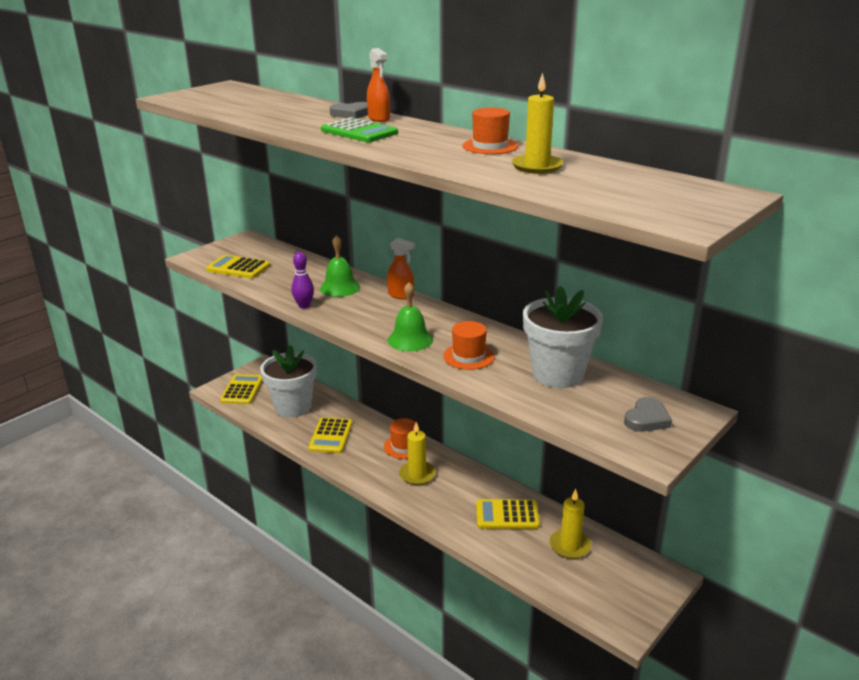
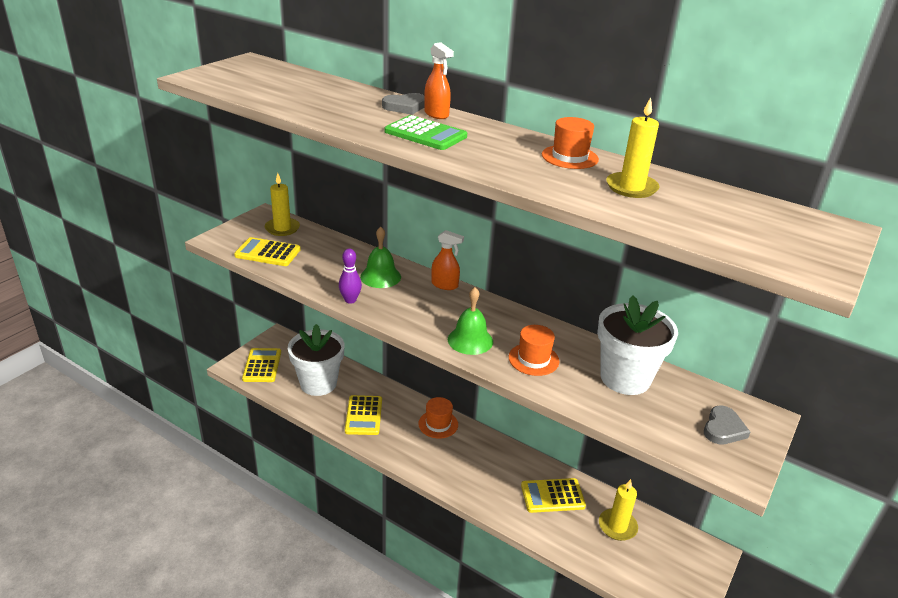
camera: 10 degrees left, 5 degrees up
yellow candle [399,422,436,485] -> yellow candle moved to [265,173,300,236]

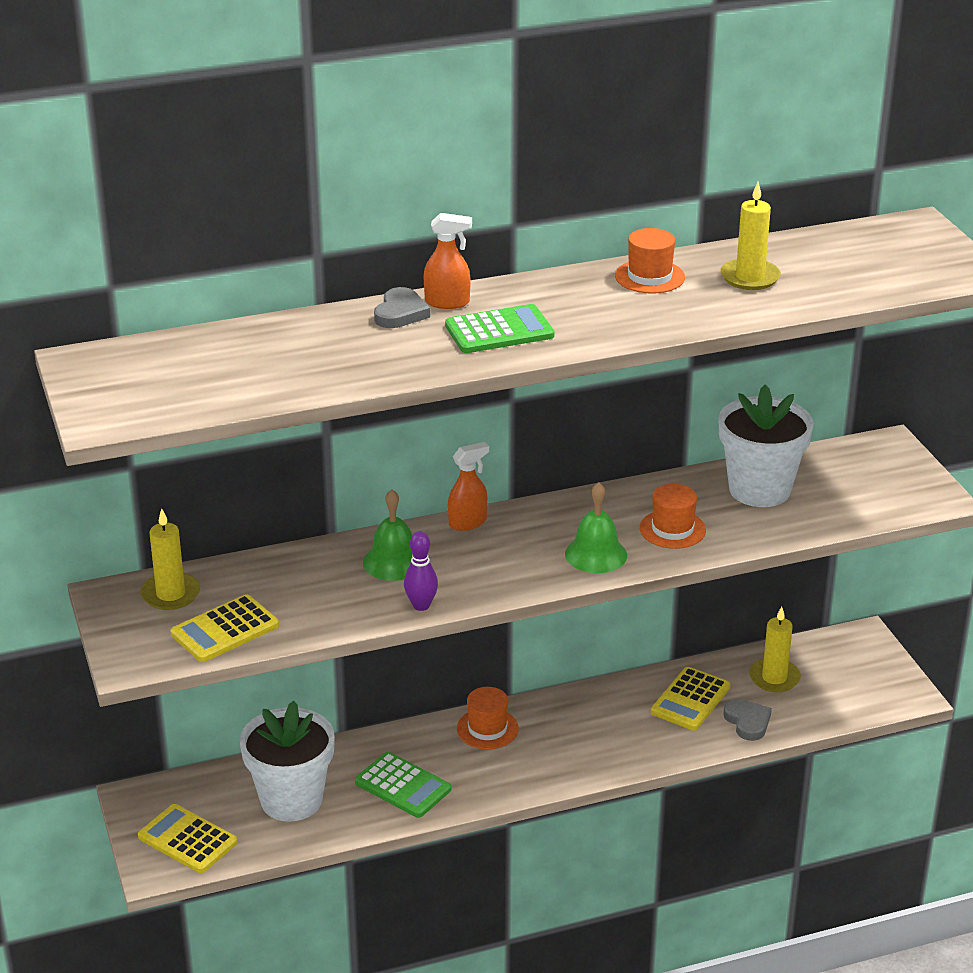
camera: 50 degrees left, 0 degrees up
yellow calculator [345,395,382,435] -> green calculator [355,752,451,818]
grey heart [704,406,750,444] -> grey heart moved to [723,699,772,741]

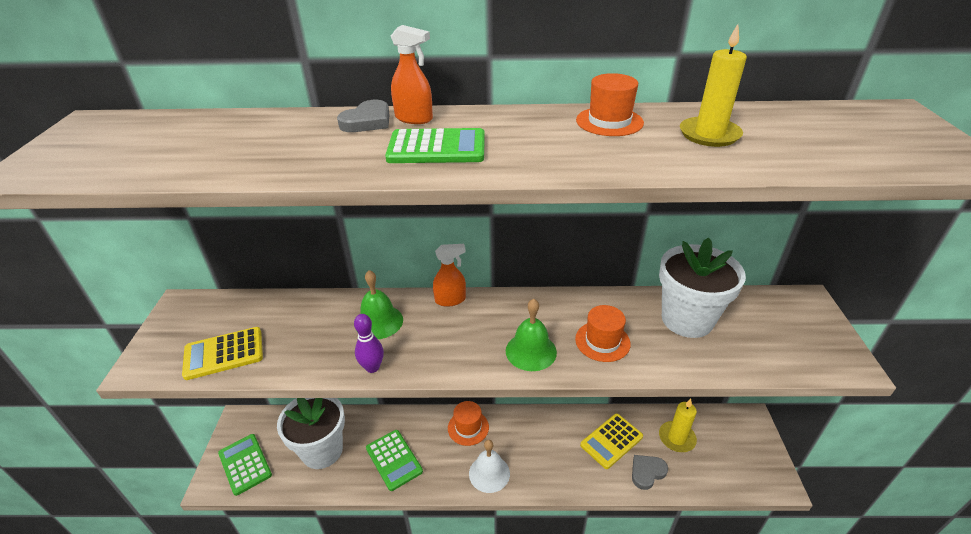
camera: 20 degrees right, 5 degrees up
yellow calculator [138,804,237,873] -> green calculator [218,434,272,496]
yellow candle [140,508,200,610] -> none
grey heart [723,699,772,741] -> grey heart turned 120 degrees counterclockwise [632,455,668,490]
none -> white bell [469,440,510,493]

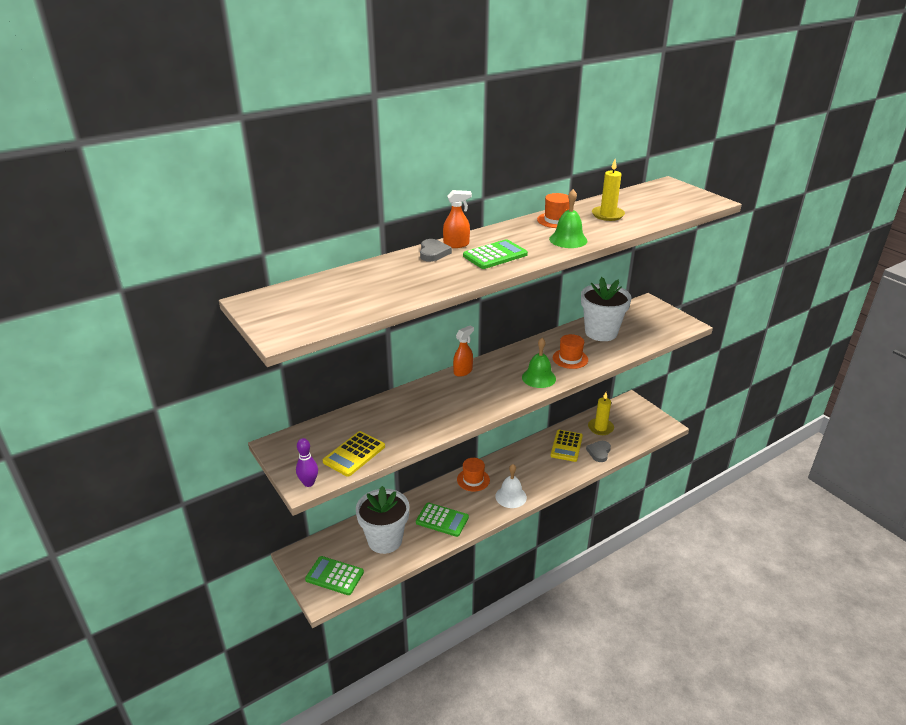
camera: 35 degrees left, 5 degrees down
purple bowling pin [354,314,384,373] -> purple bowling pin moved to [296,438,318,487]
green bell [357,270,403,339] -> green bell moved to [549,189,587,248]

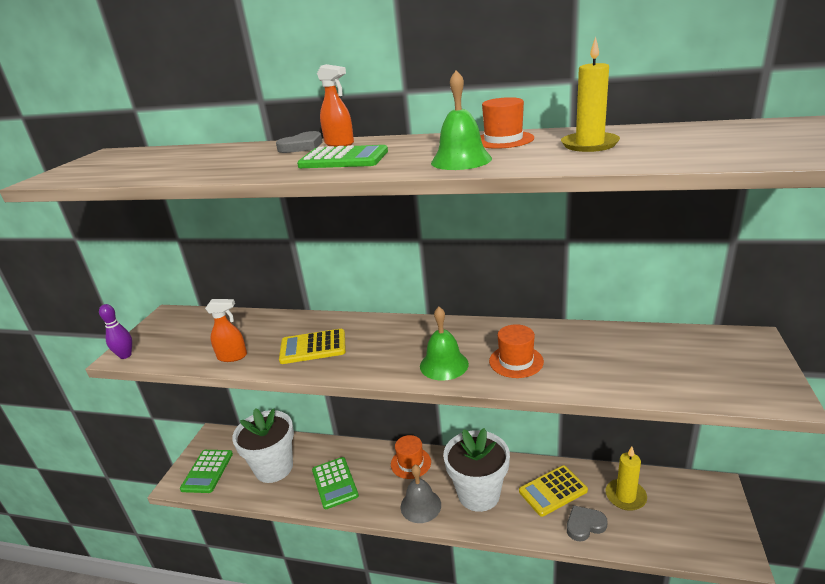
camera: 50 degrees right, 5 degrees down
green calculator [305,556,364,595] -> green calculator turned 150 degrees counterclockwise [180,450,233,493]
yellow calculator [323,431,385,477] -> yellow calculator moved to [279,329,346,364]
orange spray bottle [453,326,474,377] -> orange spray bottle moved to [205,299,247,362]
white bell [495,464,527,508] -> grey bell [401,465,441,523]
white flower pot [581,277,631,341] -> white flower pot moved to [443,428,510,512]

